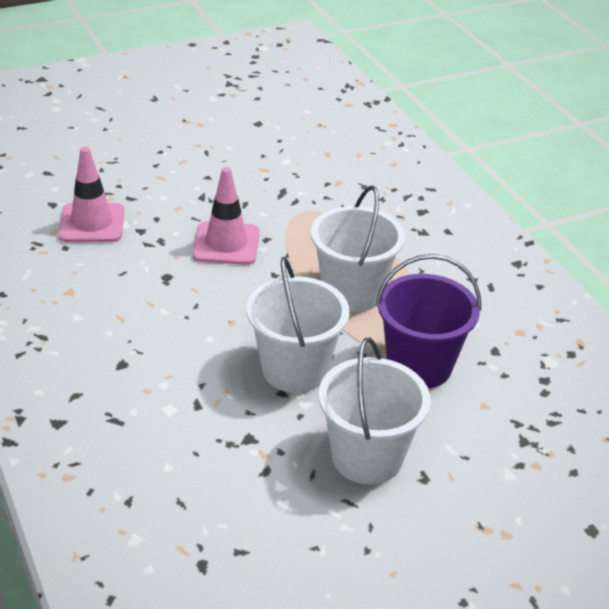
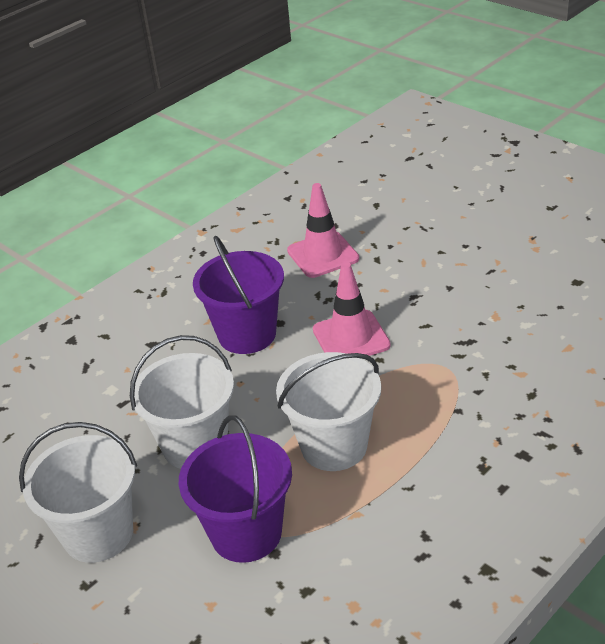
camera: 75 degrees right, 0 degrees up
none -> purple bucket [193,236,284,354]

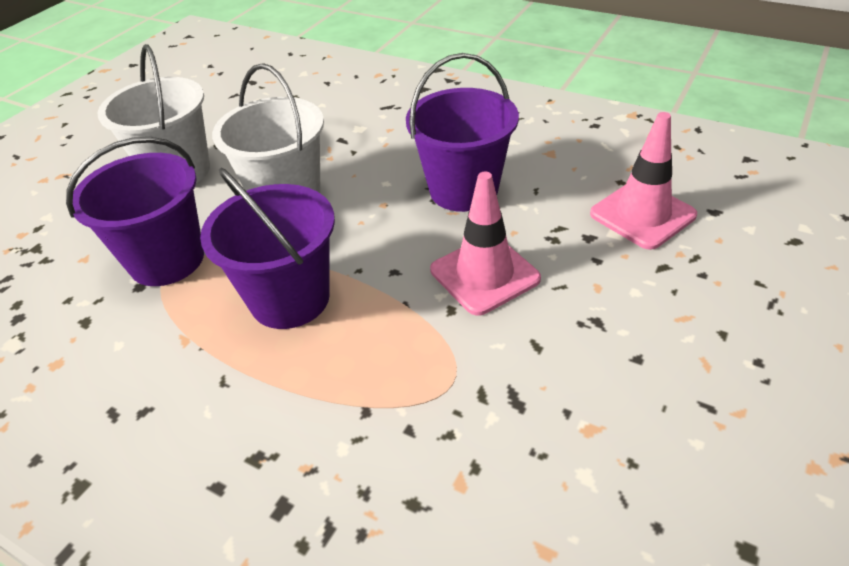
camera: 75 degrees right, 5 degrees up
white bucket [276,352,381,471] -> purple bucket [200,168,335,329]

